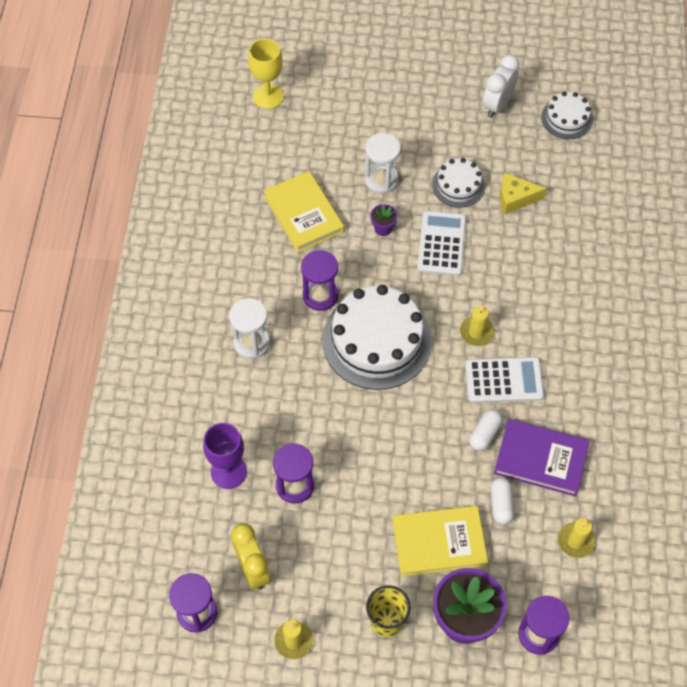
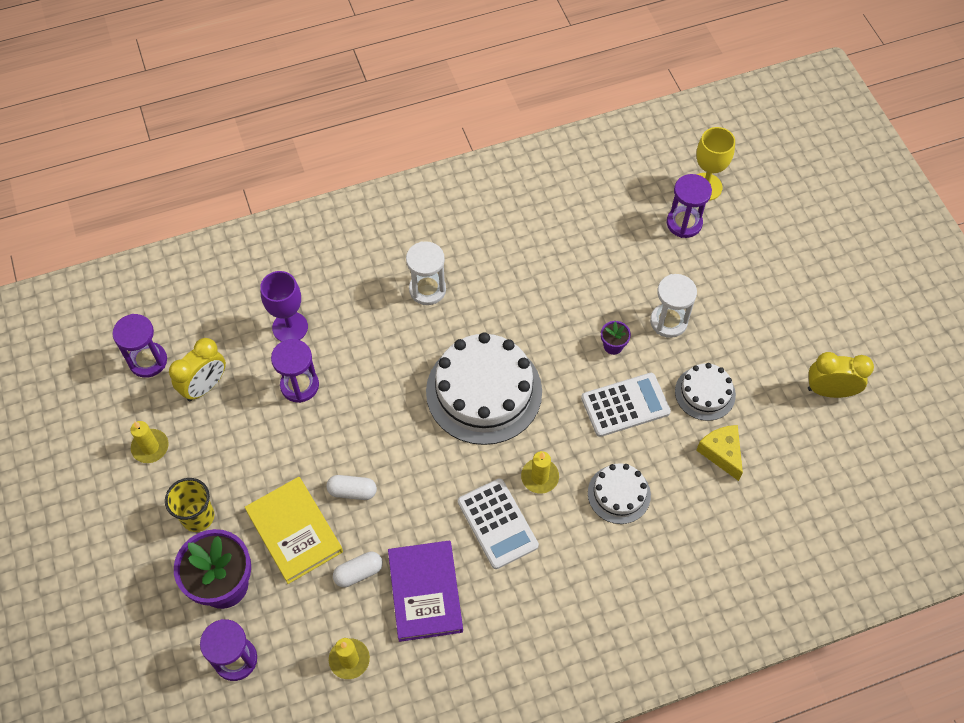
camera: 65 degrees right, 0 degrees up
yellow book [264,171,344,253] -> none
purple hourglass [301,250,338,311] -> purple hourglass moved to [667,174,712,238]
white capsule [469,409,503,451] -> white capsule moved to [326,475,377,500]
white clock [483,55,519,118] -> yellow clock [808,352,874,398]
white cake [541,91,593,139] -> white cake moved to [588,463,651,524]

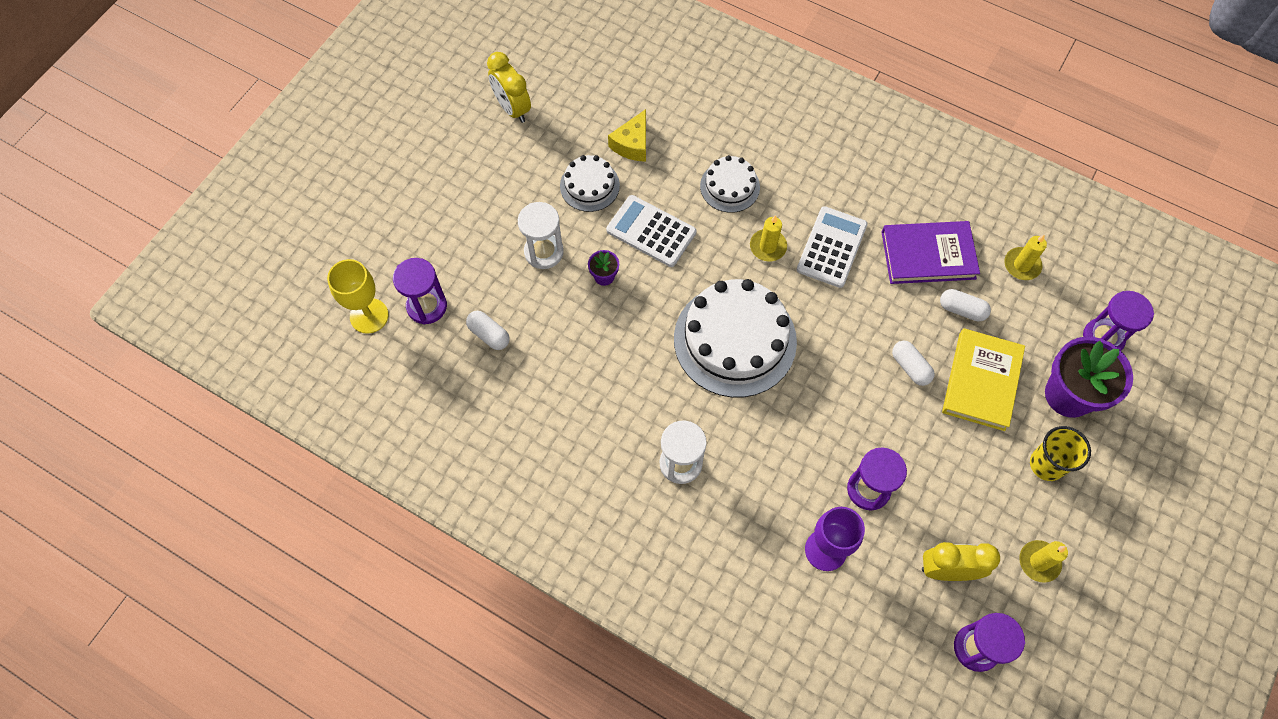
camera: 130 degrees left, 5 degrees up
purple book [388,540,463,642] -> purple book turned 45 degrees clockwise [882,221,980,284]
none -> white capsule [466,311,510,350]

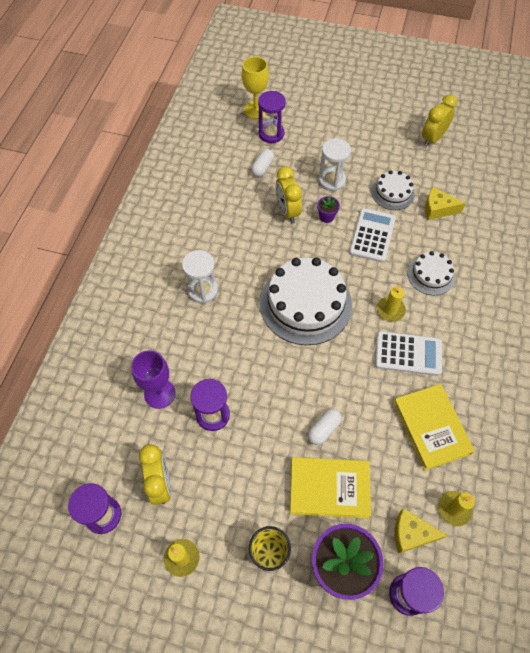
camera: 75 degrees right, 5 degrees down
purple book [882,221,980,284] -> yellow book [393,384,475,471]
white capsule [940,289,991,321] -> none
none -> yellow clock [276,166,302,223]
none -> yellow cheese [395,508,448,554]

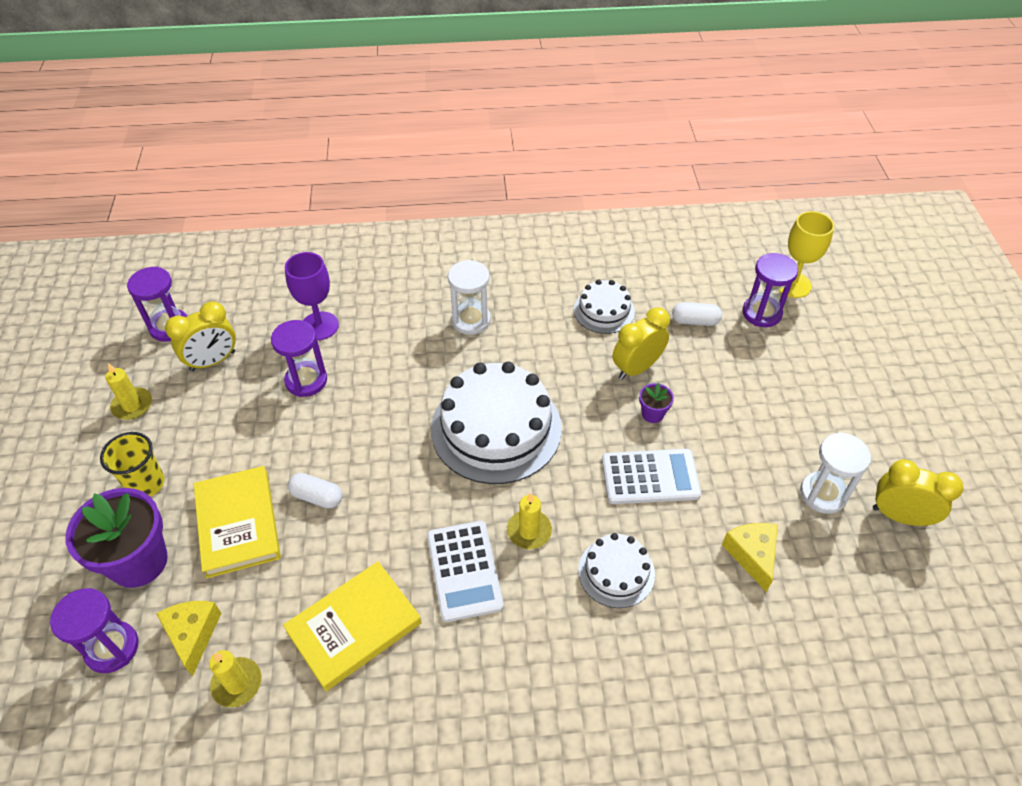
camera: 70 degrees right, 10 degrees down
white hourglass [318,138,351,191] -> white hourglass moved to [800,432,871,514]
white cake [372,170,415,210] -> white cake moved to [574,280,635,334]

